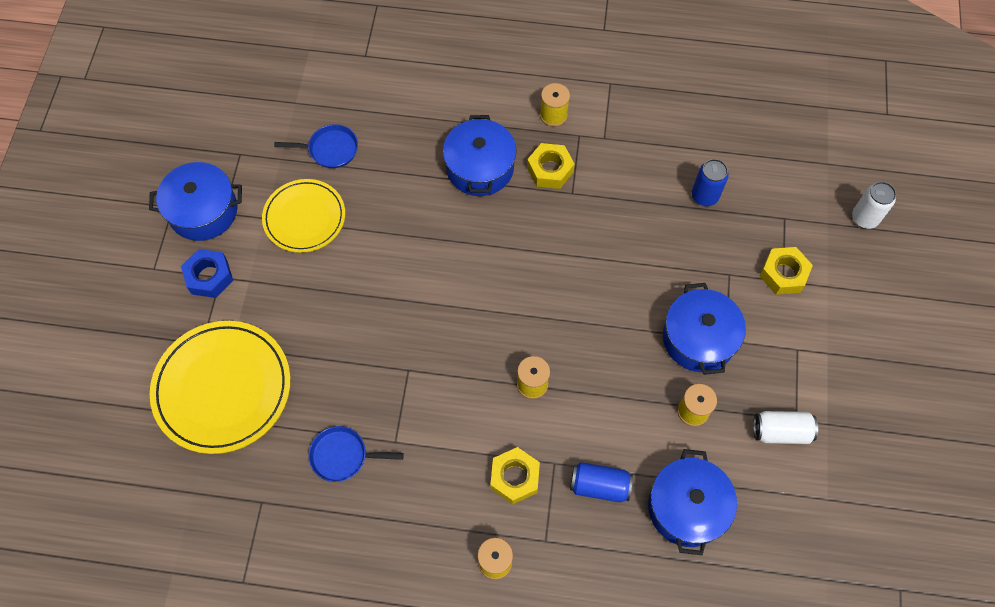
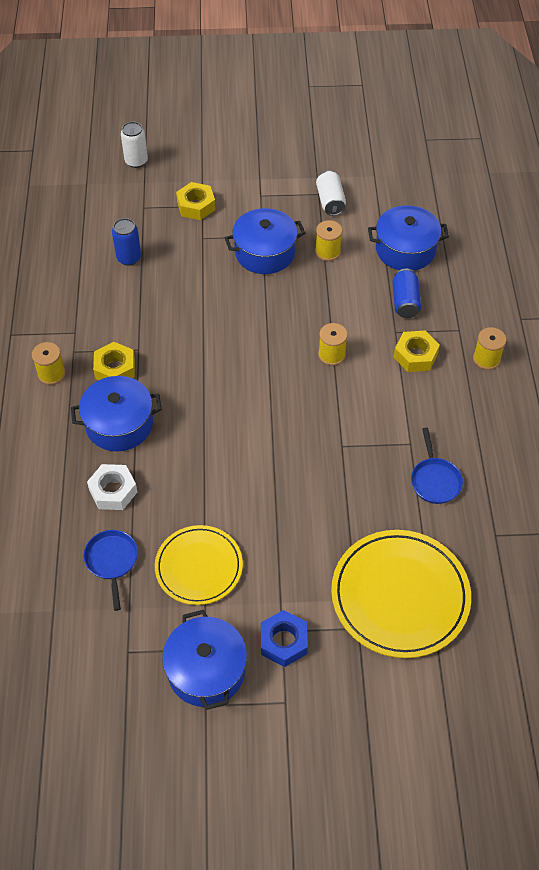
camera: 100 degrees left, 10 degrees down
none -> white nut [87,464,138,510]

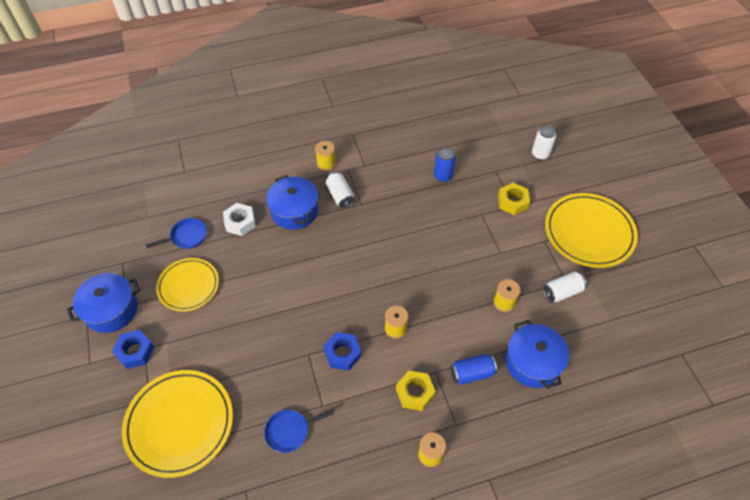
camera: 75 degrees right, 0 degrees up
yellow nut [93,342,135,380] -> white can [326,172,355,208]
blue pot [225,208,305,274] -> none
none -> blue nut [323,332,361,370]
none -> yellow plate [545,193,638,268]

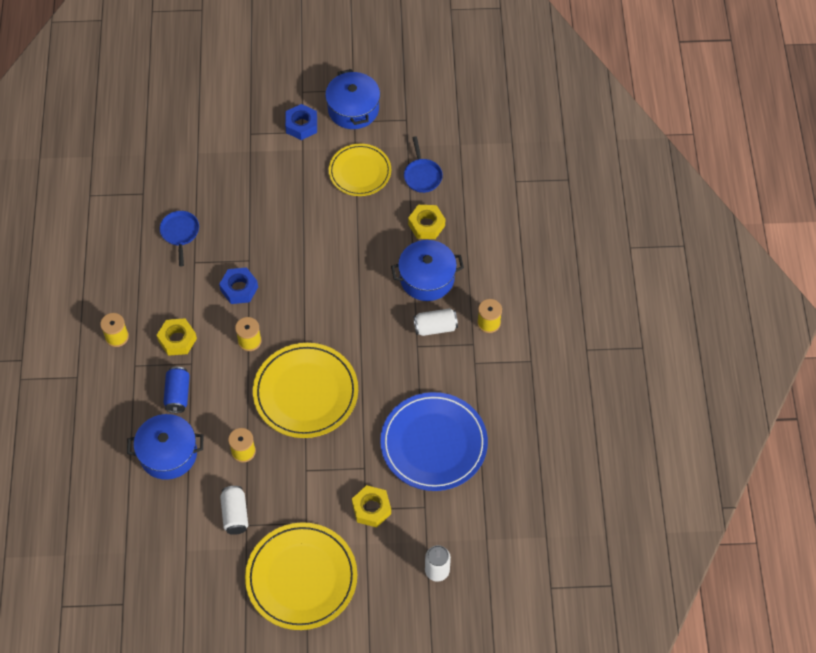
camera: 105 degrees right, 5 degrees up
yellow plate [122,370,233,478] -> yellow plate moved to [253,343,358,438]
white nut [223,203,256,236] -> yellow nut [408,205,445,239]
blue can [434,147,456,182] -> blue plate [380,392,488,491]

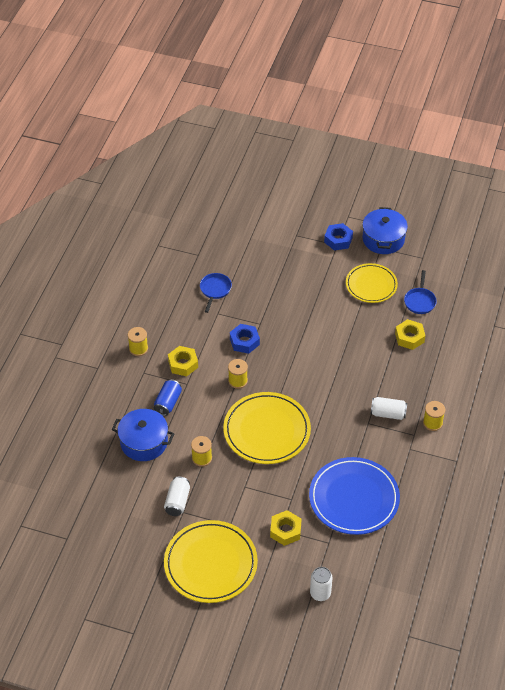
camera: 20 degrees right, 10 degrees down
blue pot [391,240,464,301] -> none

